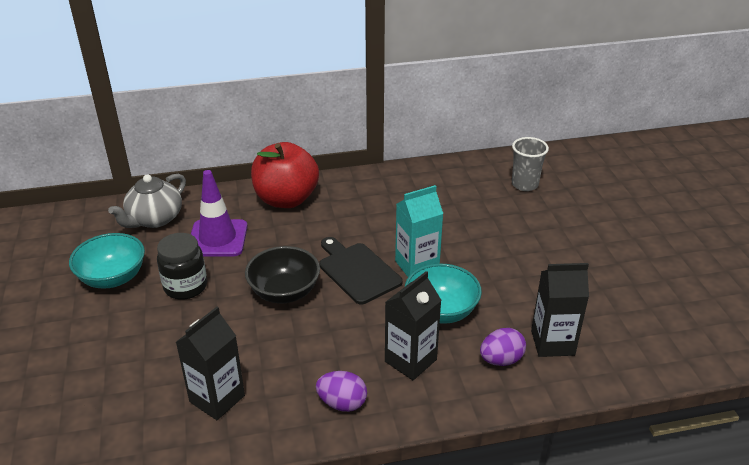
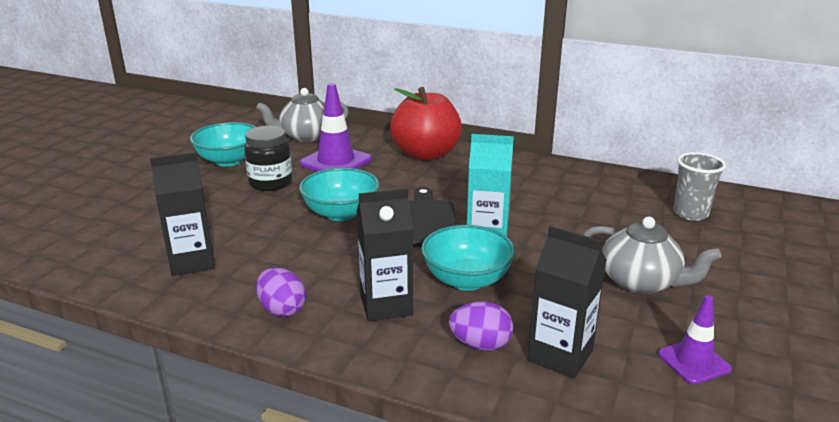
camera: 35 degrees right, 10 degrees down
black bowl [245,246,320,303] -> turquoise bowl [299,168,380,221]
none -> grey teapot [583,217,722,294]
none -> purple traffic cone [658,295,732,385]

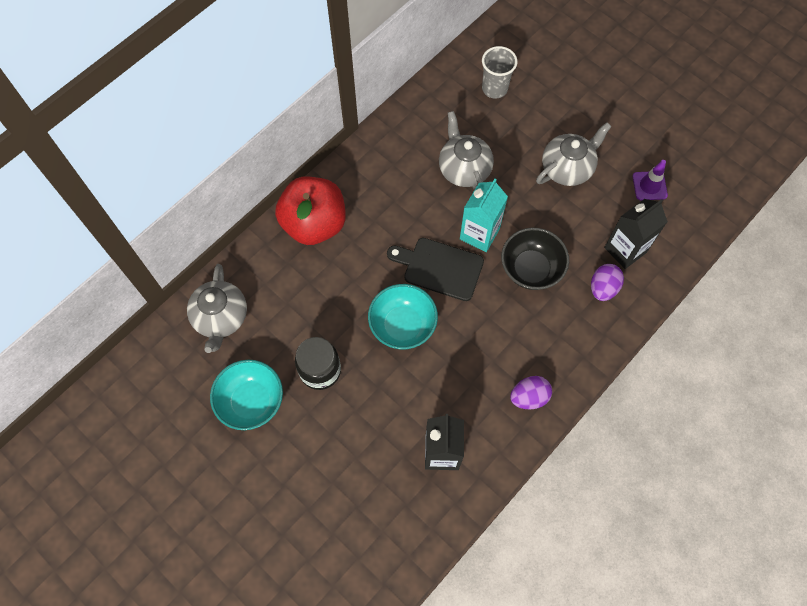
camera: 70 degrees left, 40 degrees up
purple traffic cone [300,83,372,172] -> none
black carton [357,189,413,321] -> none
turquoise bowl [421,225,516,291] -> black bowl [501,228,569,290]
none -> grey teapot [439,111,494,190]

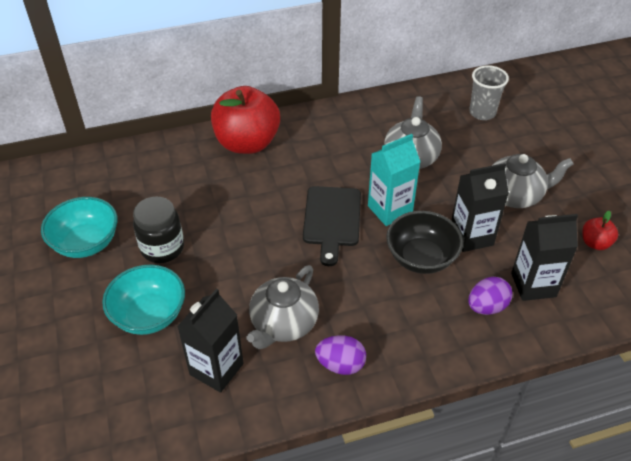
camera: 30 degrees right, 20 degrees down
grey teapot [187,264,247,353] -> grey teapot moved to [247,265,319,349]
turquoise bowl [368,284,438,349] -> turquoise bowl moved to [102,265,185,335]
black cutting board [387,238,484,301] -> black cutting board turned 135 degrees counterclockwise [303,186,361,266]
purple traffic cone [633,160,668,200] -> red apple [582,211,618,250]
none -> black carton [451,163,509,252]

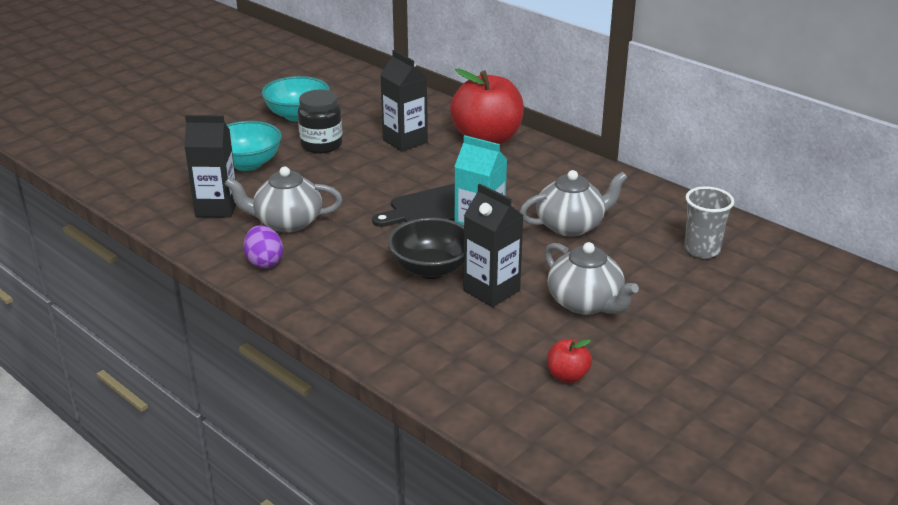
camera: 60 degrees right, 15 degrees down
purple egg [468,277,512,315] -> none
black carton [511,214,578,301] -> black carton moved to [380,50,428,152]

